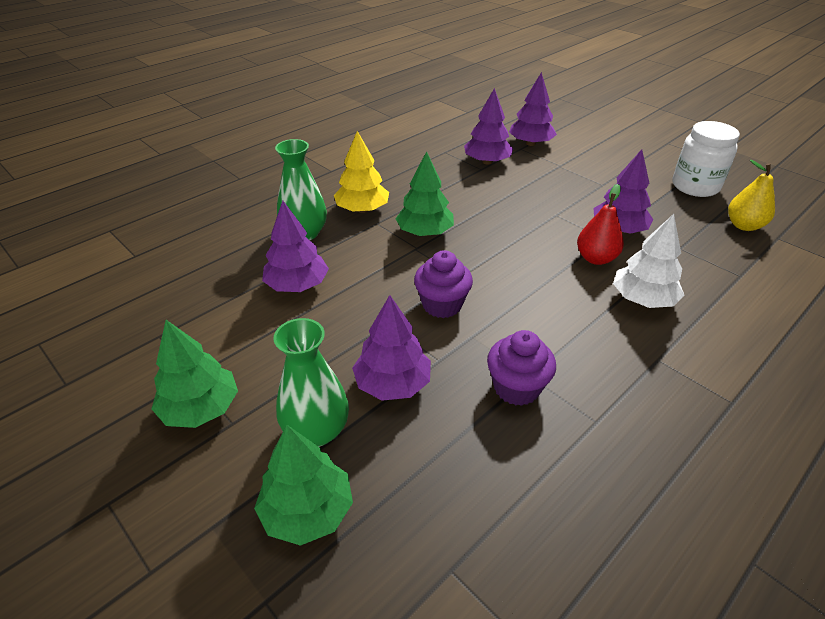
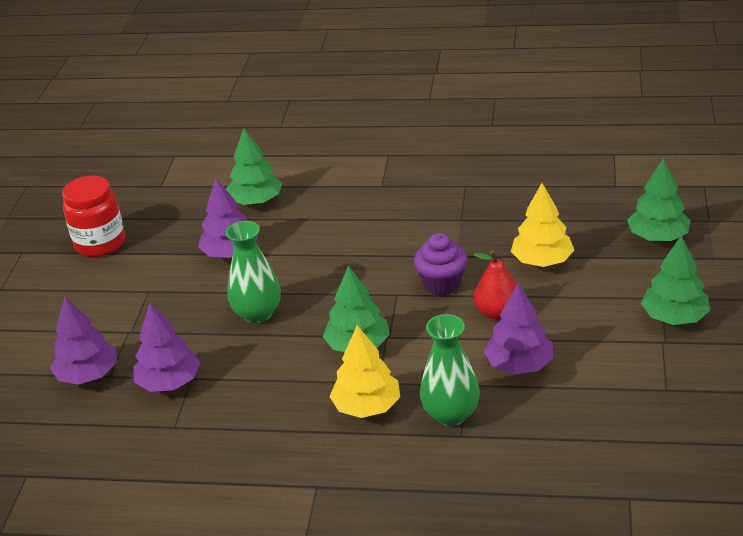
camera: 125 degrees left, 5 degrees down
green vase [273,318,349,447] -> green vase moved to [226,221,281,323]
purple tree [352,295,431,401] -> yellow tree [511,183,574,267]
purple cupcake [487,330,556,406] -> none
red pear [577,184,624,265] -> red pear moved to [474,250,517,320]
white tree [613,214,684,308] -> none
white jar [672,121,740,197] -> red jar [62,176,125,257]
yellow pear [728,160,775,231] -> none
none -> green tree [226,128,282,205]

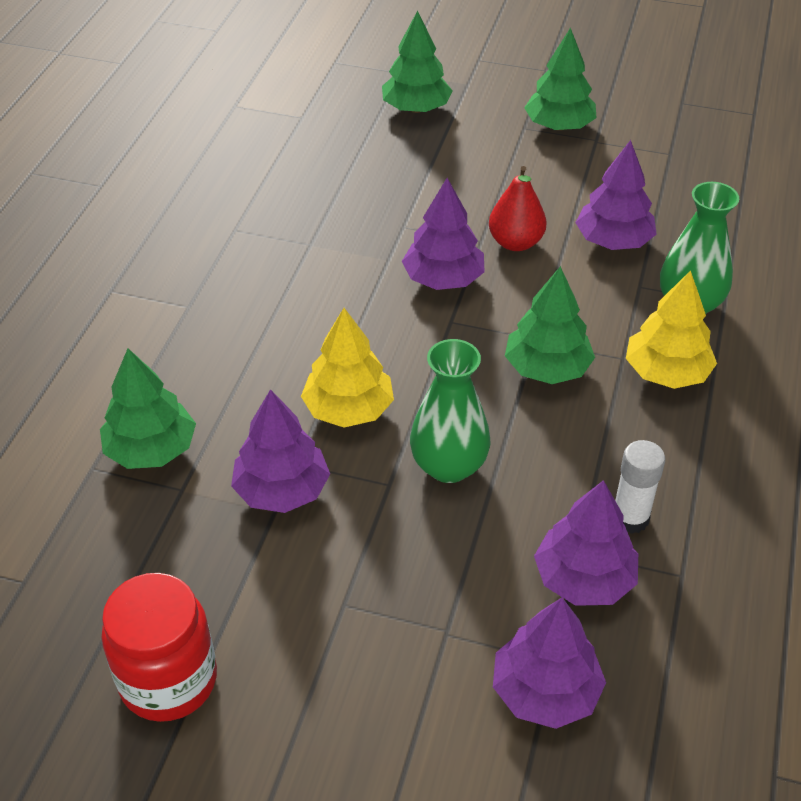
camera: 85 degrees left, 10 degrees up
purple cupcake [414,233,467,295] -> purple tree [402,178,485,290]
yellow tree [511,183,574,267] -> yellow tree moved to [301,308,394,428]
none -> white glue stick [615,440,665,534]

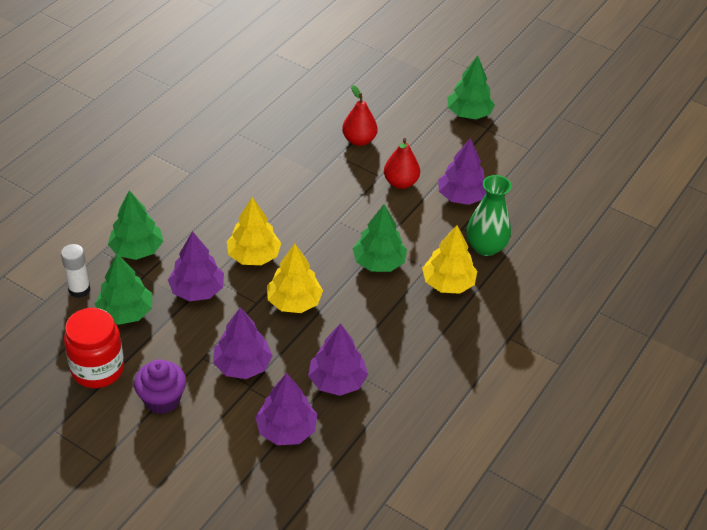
camera: 15 degrees right, 0 degrees up
green tree [382,11,453,113] -> green tree moved to [95,254,152,325]
purple tree [402,178,485,290] -> purple tree moved to [213,307,273,379]
green vase [410,339,490,483] -> yellow tree [267,244,323,313]
white glue stick [615,440,665,534] -> white glue stick moved to [61,244,90,298]
none -> purple cupcake [134,359,186,414]
none -> red pear [342,85,377,146]

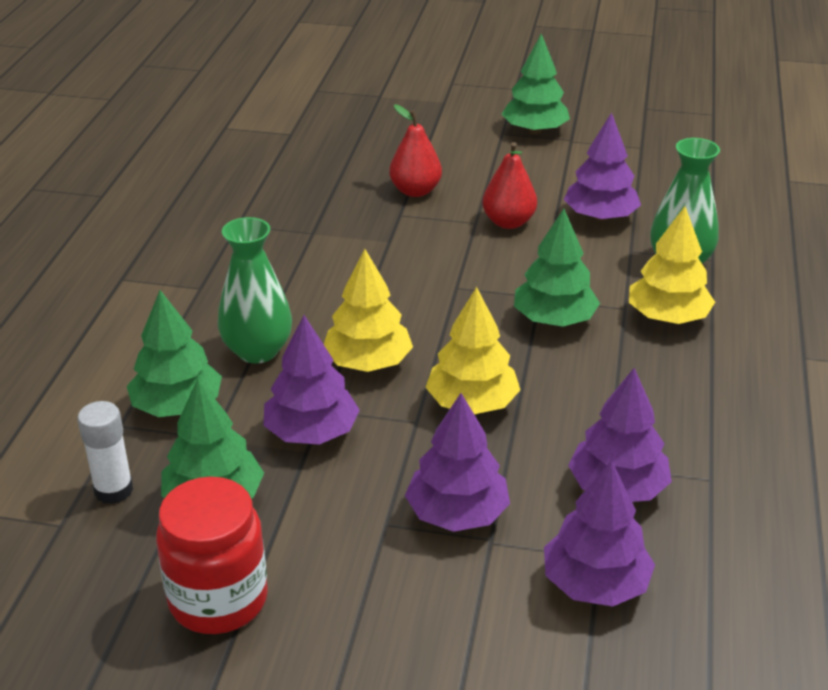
camera: 20 degrees left, 10 degrees down
purple cupcake [134,359,186,414] -> none
none -> green vase [218,217,292,363]

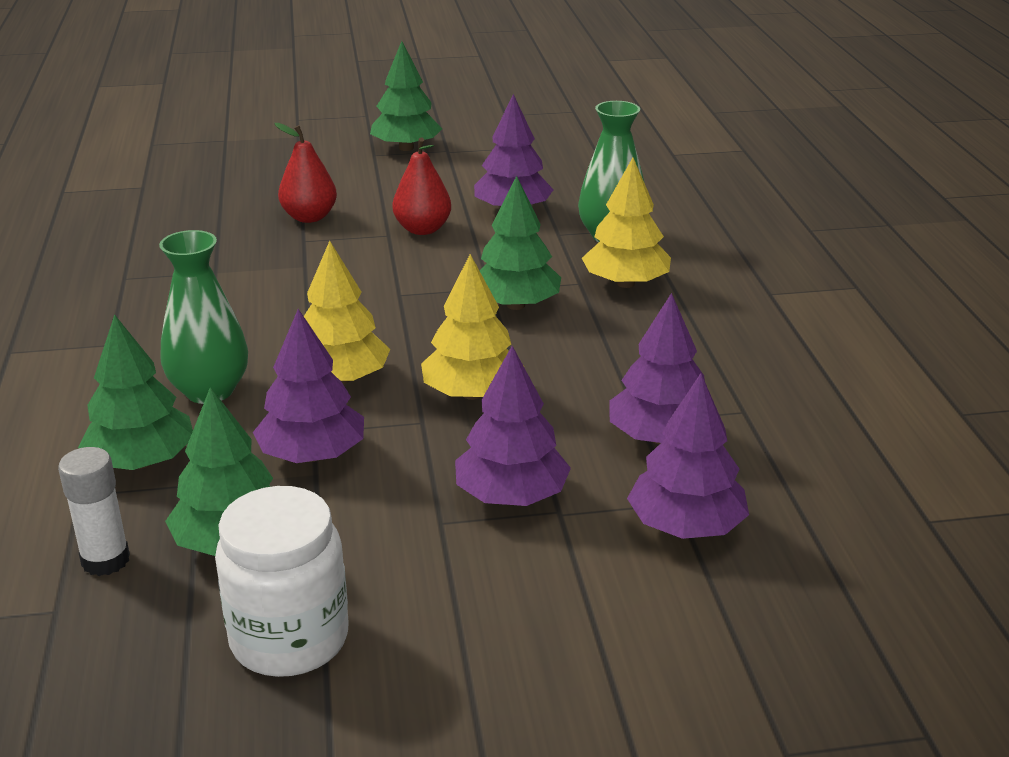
camera: 20 degrees left, 5 degrees down
red jar [156,477,268,634] -> white jar [215,486,349,677]

